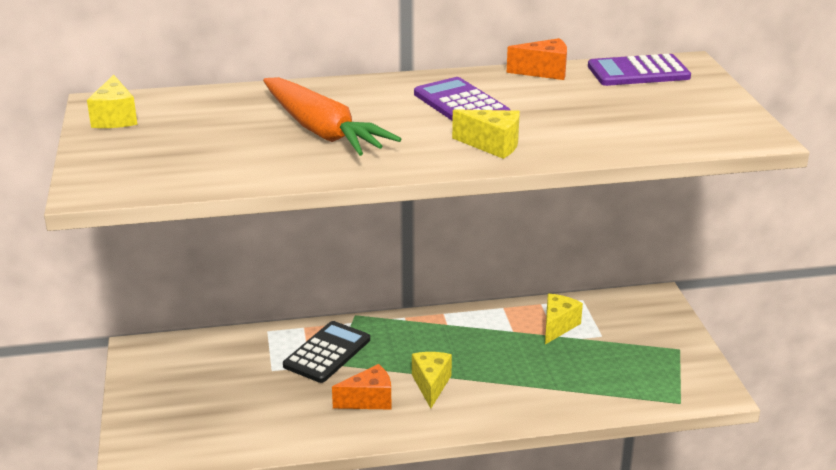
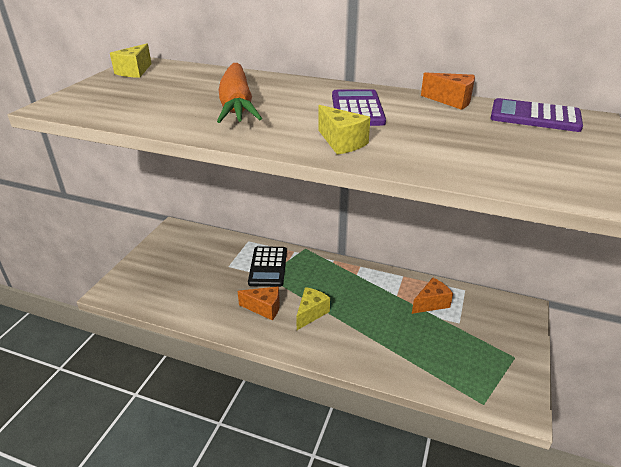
camera: 30 degrees right, 5 degrees up
black calculator [283,321,370,383] -> black calculator turned 120 degrees clockwise [248,246,287,287]
yellow cheese [545,294,583,344] -> orange cheese [412,278,453,314]

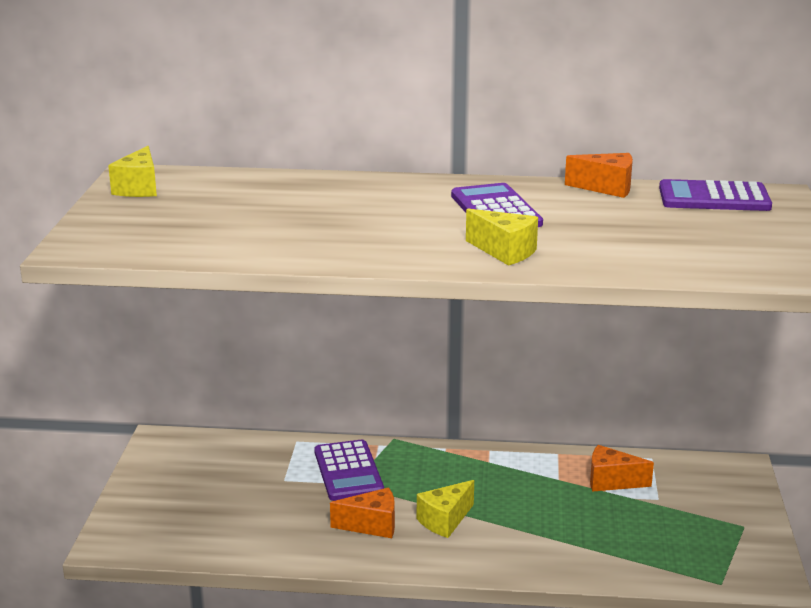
camera: 15 degrees left, 10 degrees down
orange carrot [217,63,262,123] -> none
black calculator [248,246,287,287] -> purple calculator [314,440,384,501]
yellow cheese [296,287,330,330] -> yellow cheese turned 150 degrees counterclockwise [417,480,474,538]
orange cheese [412,278,453,314] -> orange cheese turned 120 degrees counterclockwise [590,445,654,492]

